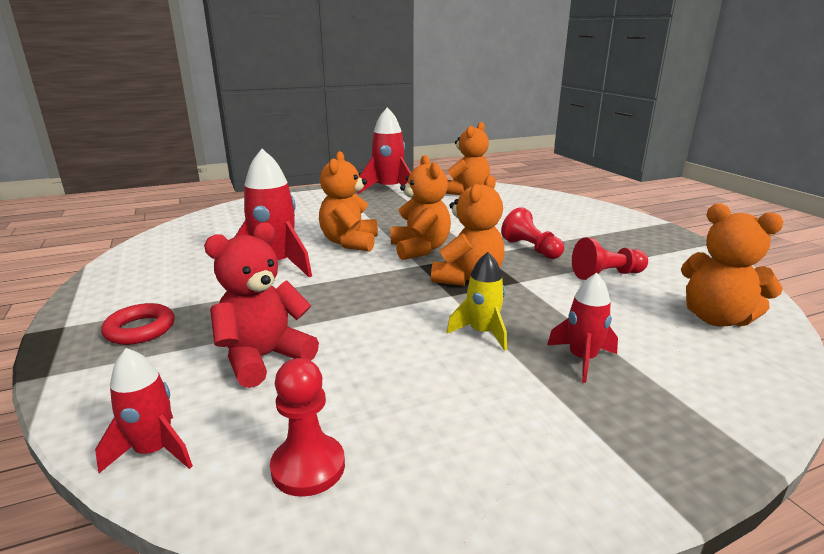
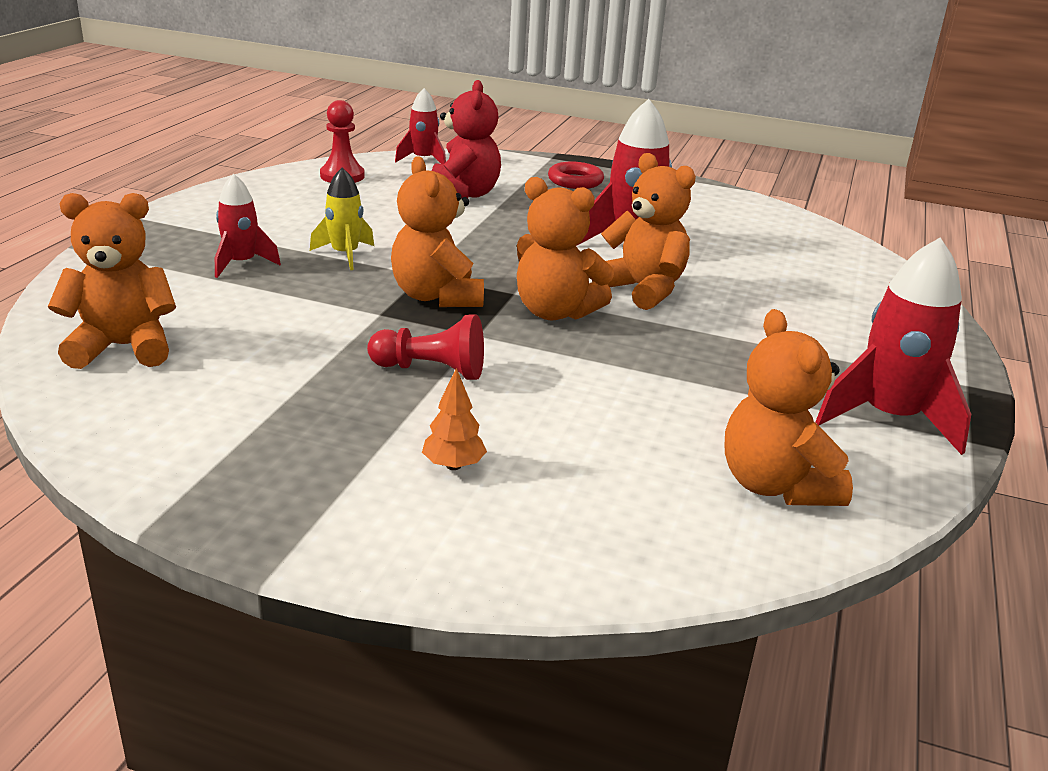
camera: 130 degrees right, 5 degrees up
red pawn [572,237,648,280] -> none
none -> orange tree [422,368,487,470]

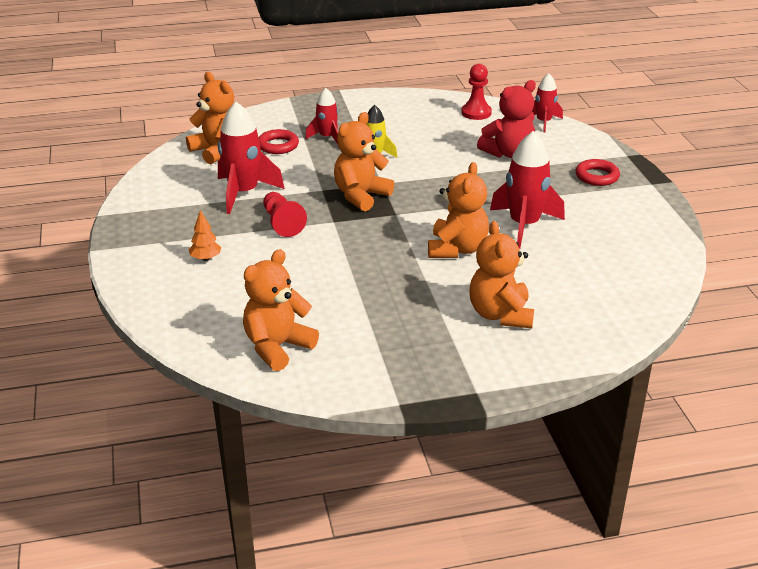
camera: 60 degrees right, 5 degrees up
orange teddy bear [517,177,614,320] -> orange teddy bear moved to [470,221,534,328]
red rocket [816,238,971,455] -> red rocket moved to [218,102,285,214]
none -> red ring [259,129,299,154]

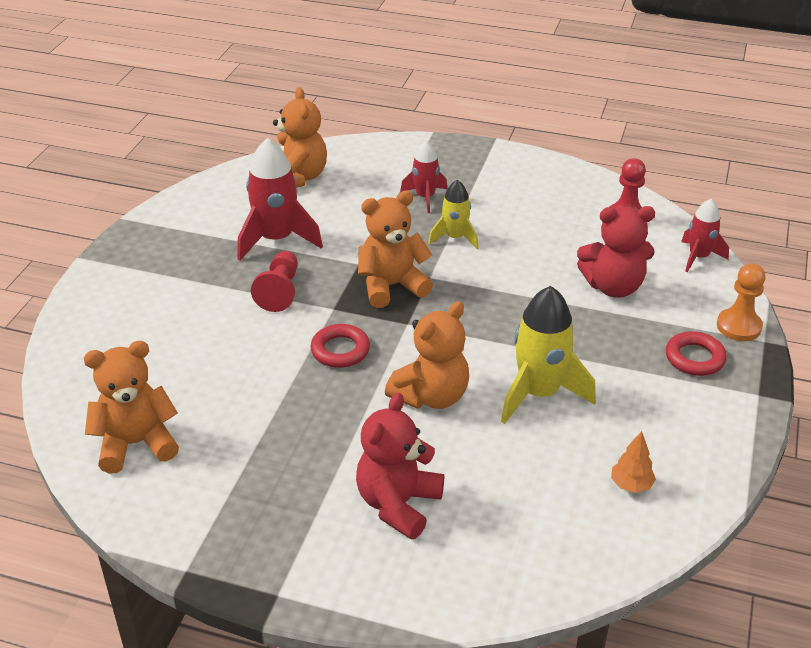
camera: 30 degrees right, 5 degrees up
orange tree [189,210,221,261] -> orange tree moved to [611,431,656,493]
red ring [259,129,299,154] -> red ring moved to [310,324,370,368]
orange teddy bear [470,221,534,328] -> red teddy bear [356,393,444,540]
red rocket [490,131,565,249] -> yellow rocket [501,286,596,424]
none -> orange pawn [717,263,766,341]

